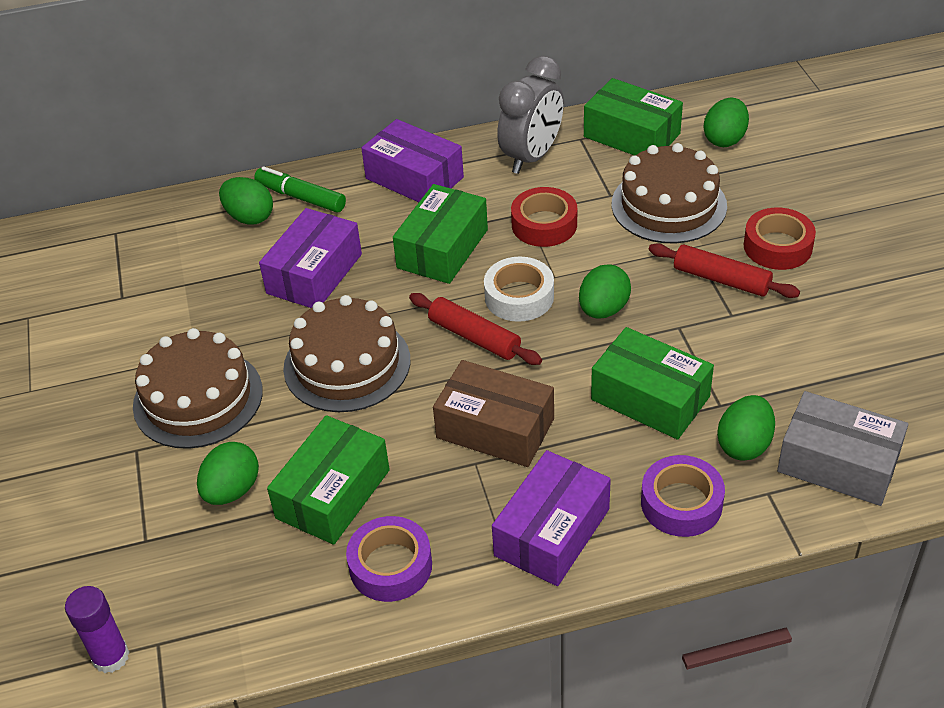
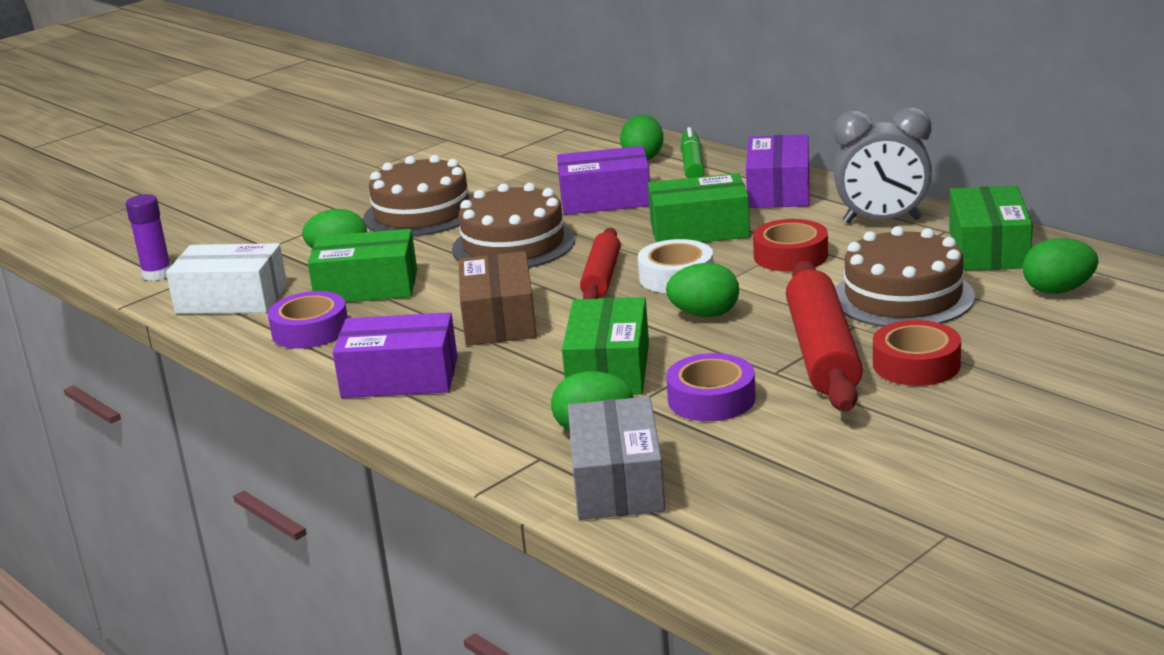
camera: 60 degrees right, 20 degrees down
purple tape [641,455,725,537] -> purple tape moved to [666,353,756,421]
red rolling pin [649,243,800,298] -> red rolling pin [786,261,863,412], size x1.62
none -> white box [166,243,287,314]

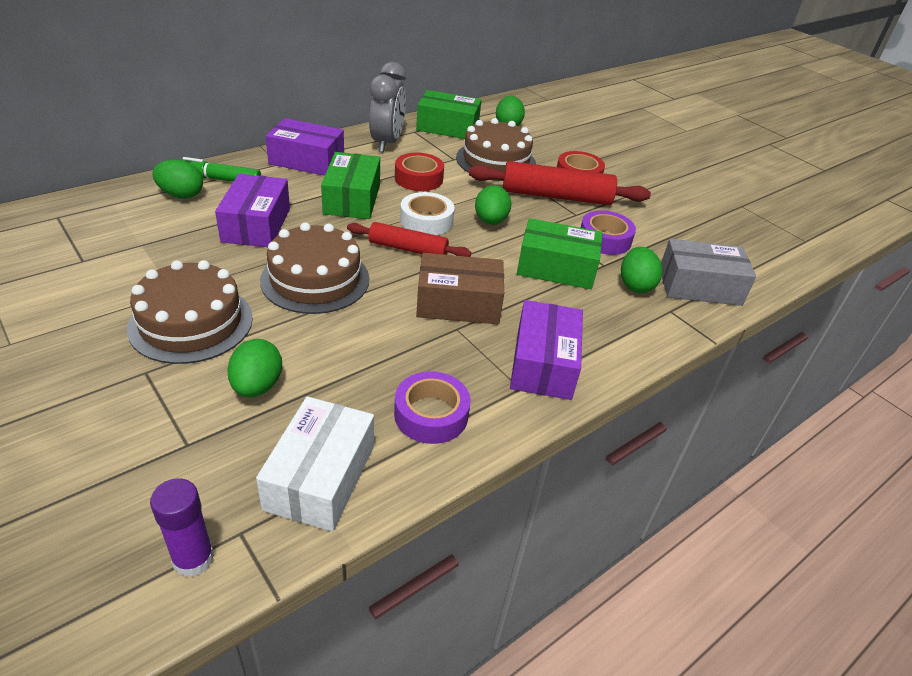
camera: 90 degrees left, 15 degrees up
green box [308,229,417,302] -> none

